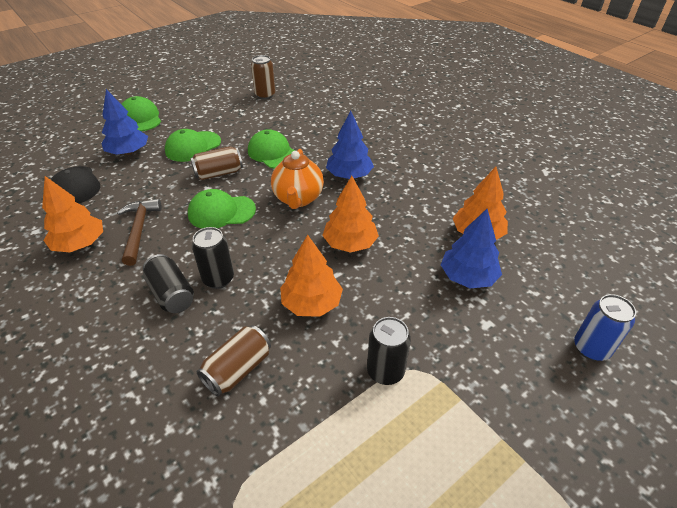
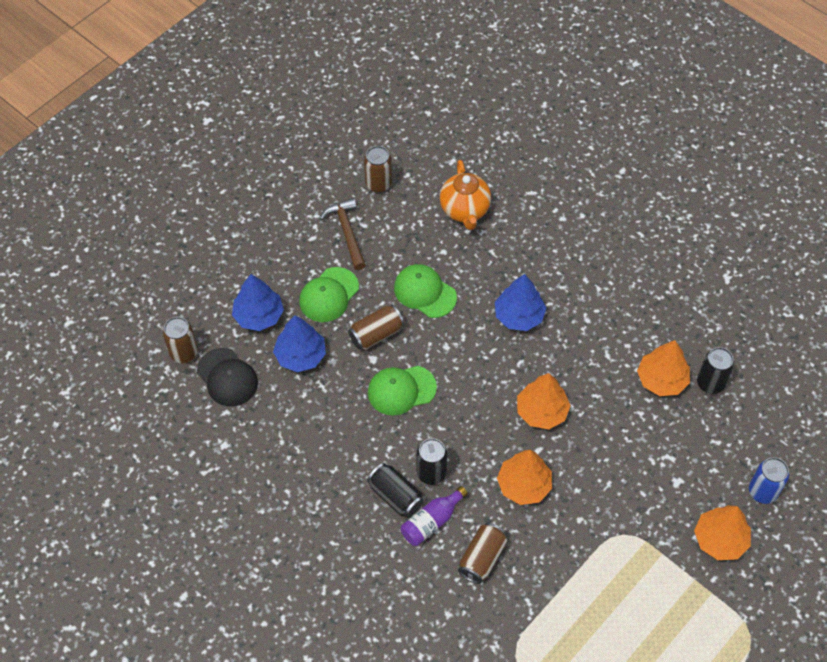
camera: 10 degrees left, 15 degrees up
orange tree [42,176,103,252] -> orange tree moved to [694,505,751,560]
brown hammer [117,199,162,266] -> brown hammer moved to [320,198,366,270]
green cap [121,96,161,132] -> none
orange teapot [271,149,324,209] -> orange teapot moved to [440,160,491,230]
black can [367,317,411,385] -> black can moved to [697,347,734,394]
blue tree [441,209,502,289] -> blue tree moved to [273,315,326,372]
none -> brown can [163,317,198,363]
none -> purple bottle [401,486,468,546]

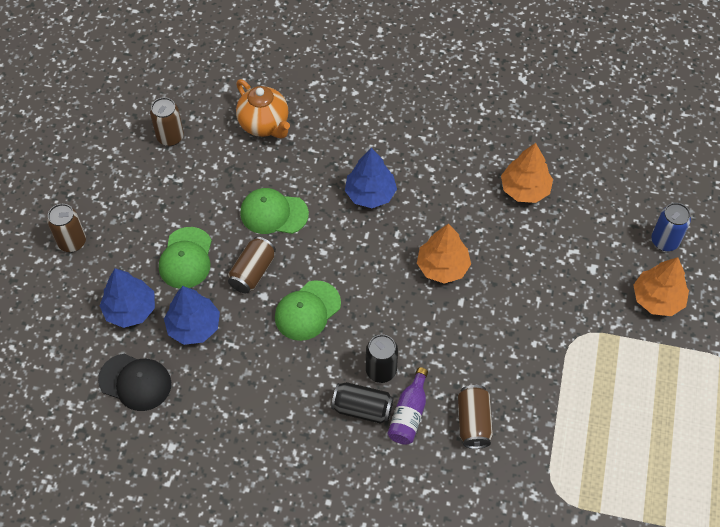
camera: 30 degrees left, 0 degrees up
brown can [163,317,198,363] -> brown can moved to [47,204,86,252]
brown hammer [320,198,366,270] -> none
orange tree [497,450,552,505] -> none
black can [697,347,734,394] -> none

